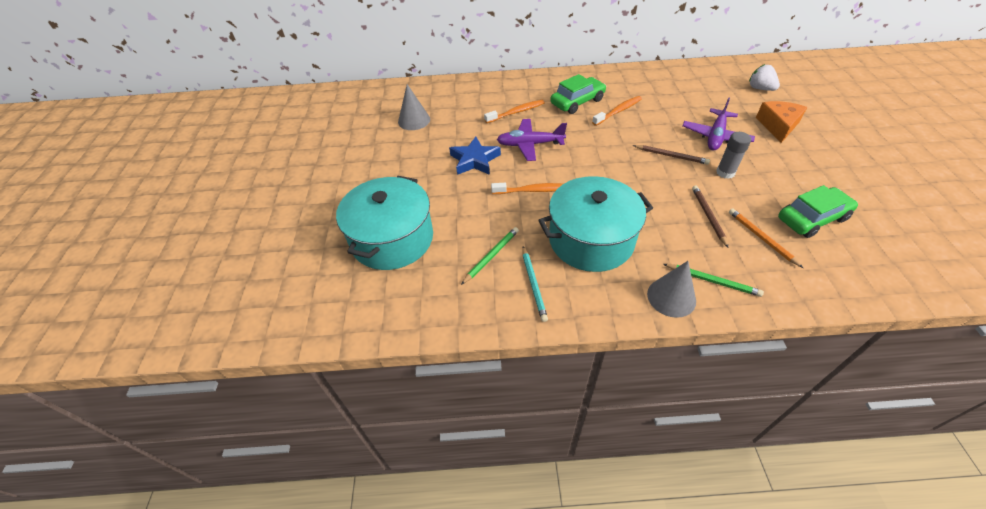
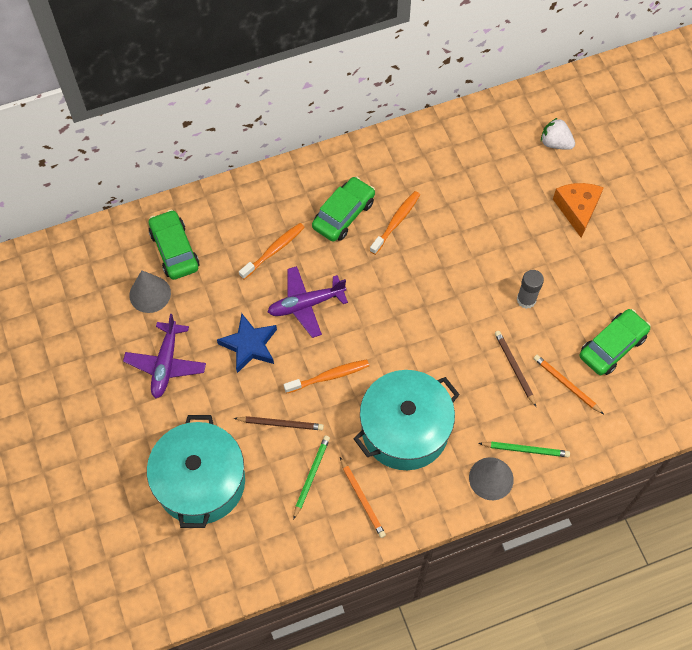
camera: 20 degrees left, 15 degrees up
turquoise pencil [522,246,548,322] -> orange pencil [340,457,386,538]
brown pencil [633,145,710,165] -> brown pencil moved to [234,416,324,430]
purple plane [683,97,755,151] -> purple plane moved to [123,314,206,398]
none -> green car [149,210,199,280]

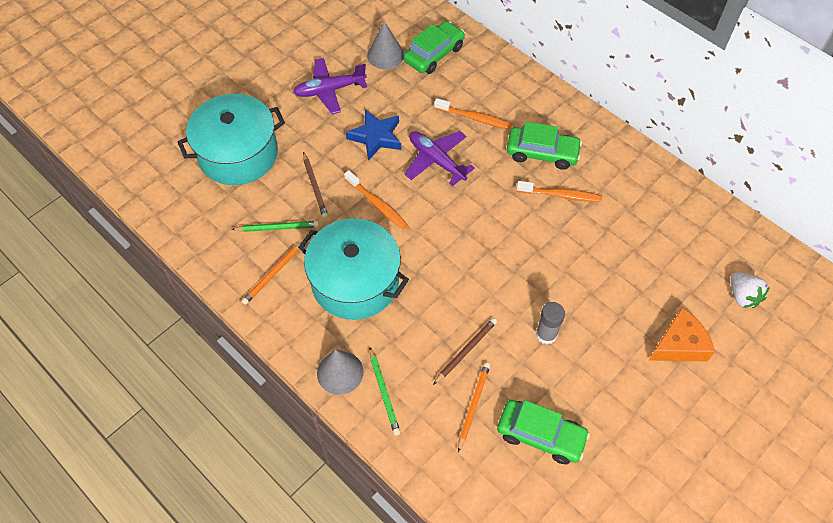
camera: 65 degrees right, 5 degrees down
white strawberry [541,118,575,150] -> white strawberry turned 150 degrees clockwise [731,272,770,308]

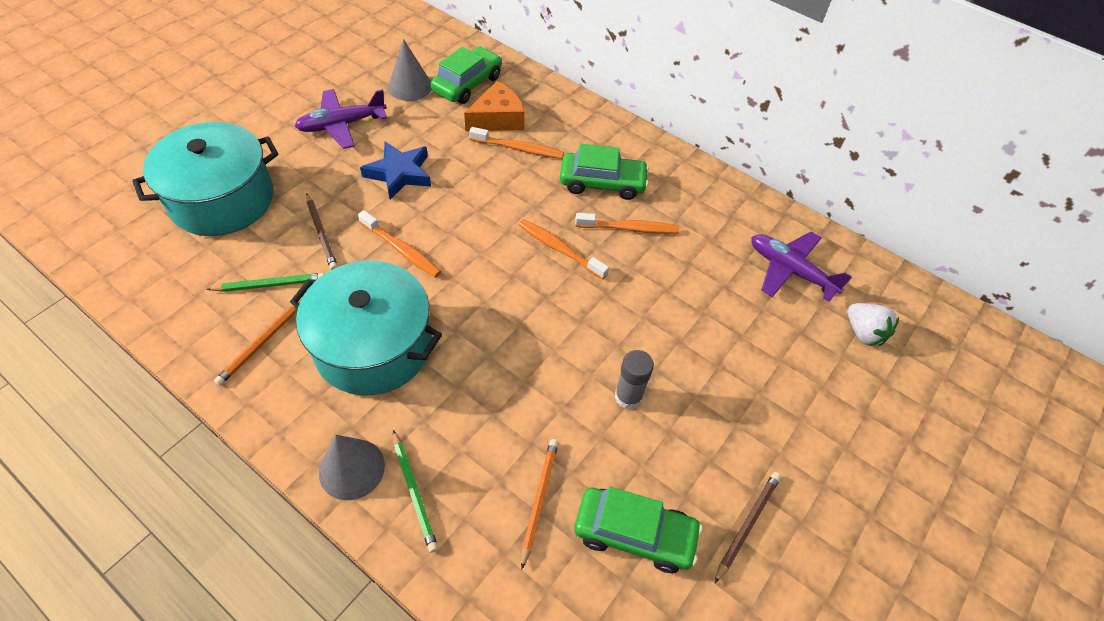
camera: 10 degrees left, 5 degrees down
purple plane [404,131,475,186] -> purple plane moved to [751,232,852,302]
brown pencil [433,318,497,385] -> brown pencil moved to [714,472,781,584]
orange cheese [648,308,715,361] -> orange cheese moved to [464,81,525,131]
none -> orange toothbrush [519,219,609,280]

